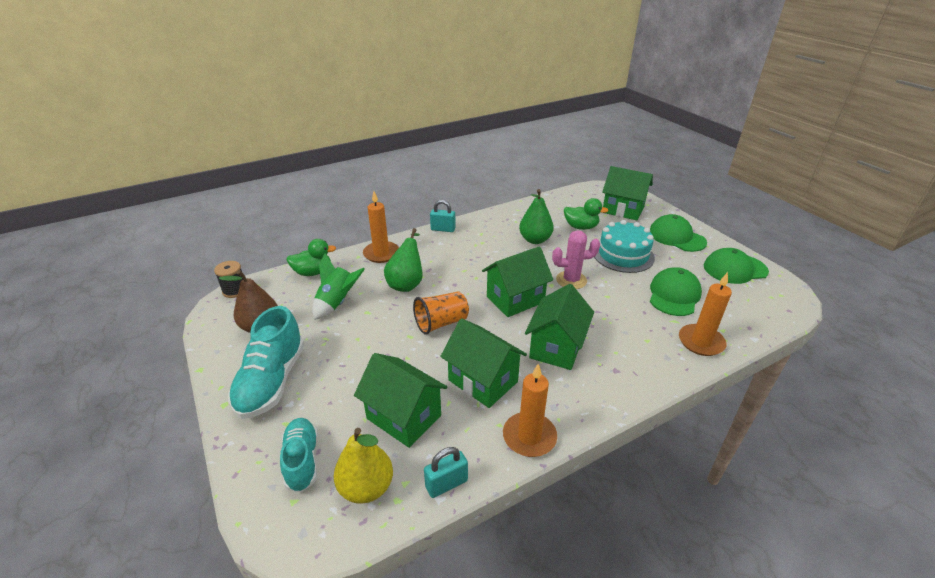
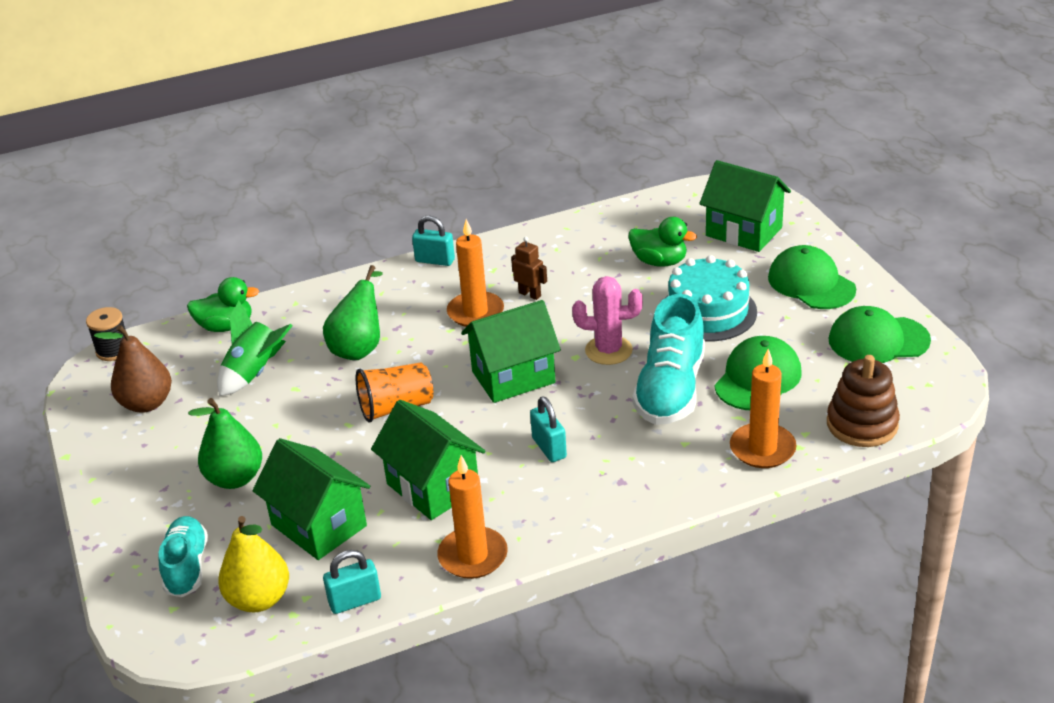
camera: 10 degrees right, 0 degrees up
turquoise shoe [228,306,305,419] -> turquoise shoe moved to [632,294,705,425]
orange candle [363,191,399,263] -> orange candle moved to [447,219,504,327]
green pear [519,189,554,244] -> green pear moved to [188,398,262,489]
green house [525,284,594,370] -> turquoise padlock [530,397,567,462]
none -> brown robot [511,237,547,300]
none -> brown stacking toy [827,355,900,447]

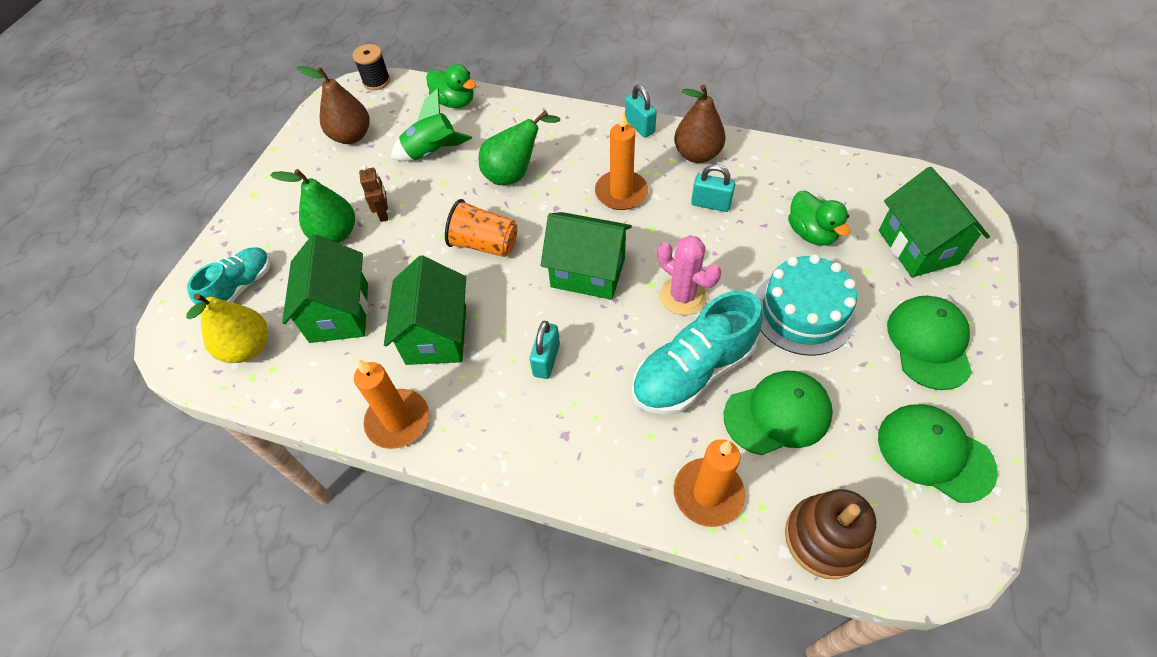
camera: 40 degrees right, 20 degrees up
turquoise padlock [323,550,381,614] -> turquoise padlock moved to [691,165,735,212]
brown robot [511,237,547,300] -> brown robot moved to [359,165,388,222]
none -> brown pear [674,85,726,163]

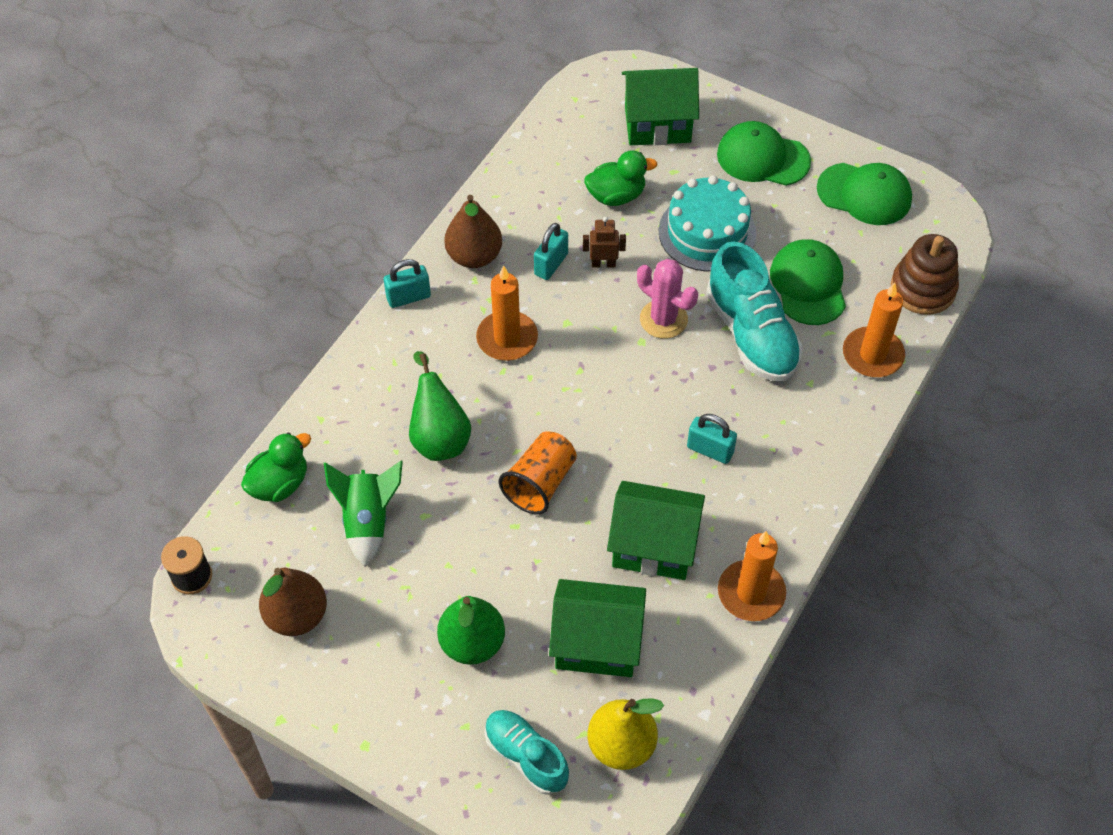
camera: 80 degrees left, 0 degrees up
brown robot [359,165,388,222] -> brown robot moved to [583,217,626,268]
green house [541,212,632,300] -> none
pink cactus [658,235,721,315] -> pink cactus turned 75 degrees clockwise [637,259,698,339]
green cap [878,404,998,503] -> green cap turned 120 degrees counterclockwise [817,163,912,225]

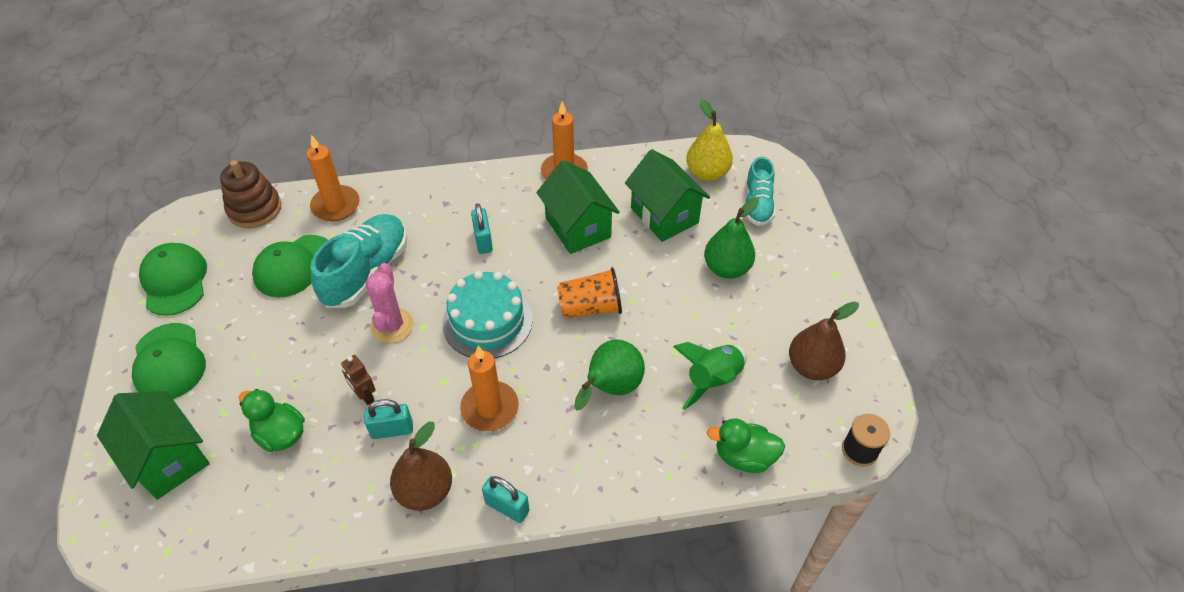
camera: 130 degrees left, 5 degrees down
turquoise cake [659,175,757,272] -> turquoise cake moved to [443,271,533,359]

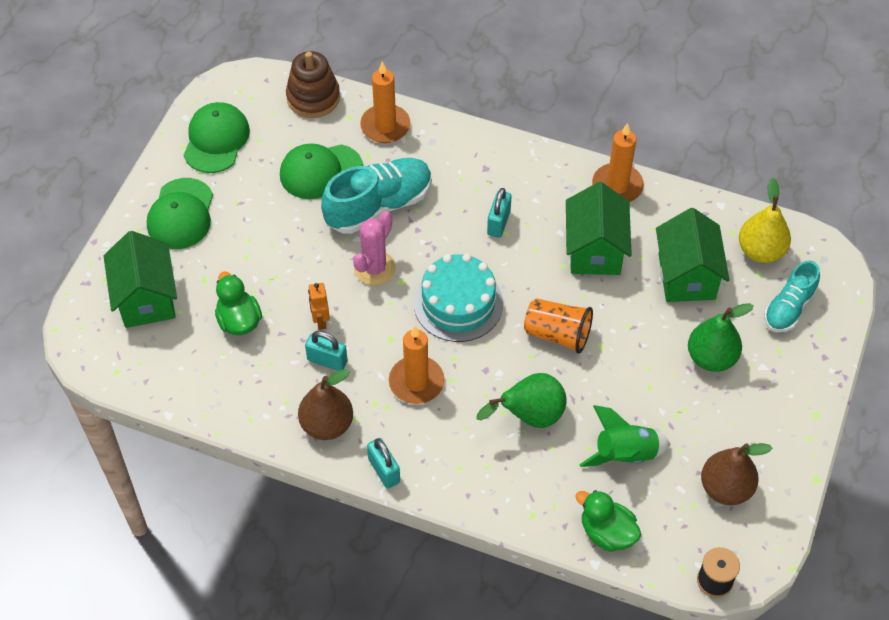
camera: 30 degrees right, 5 degrees up
brown robot [341,355,376,405] -> orange robot [308,283,330,330]

